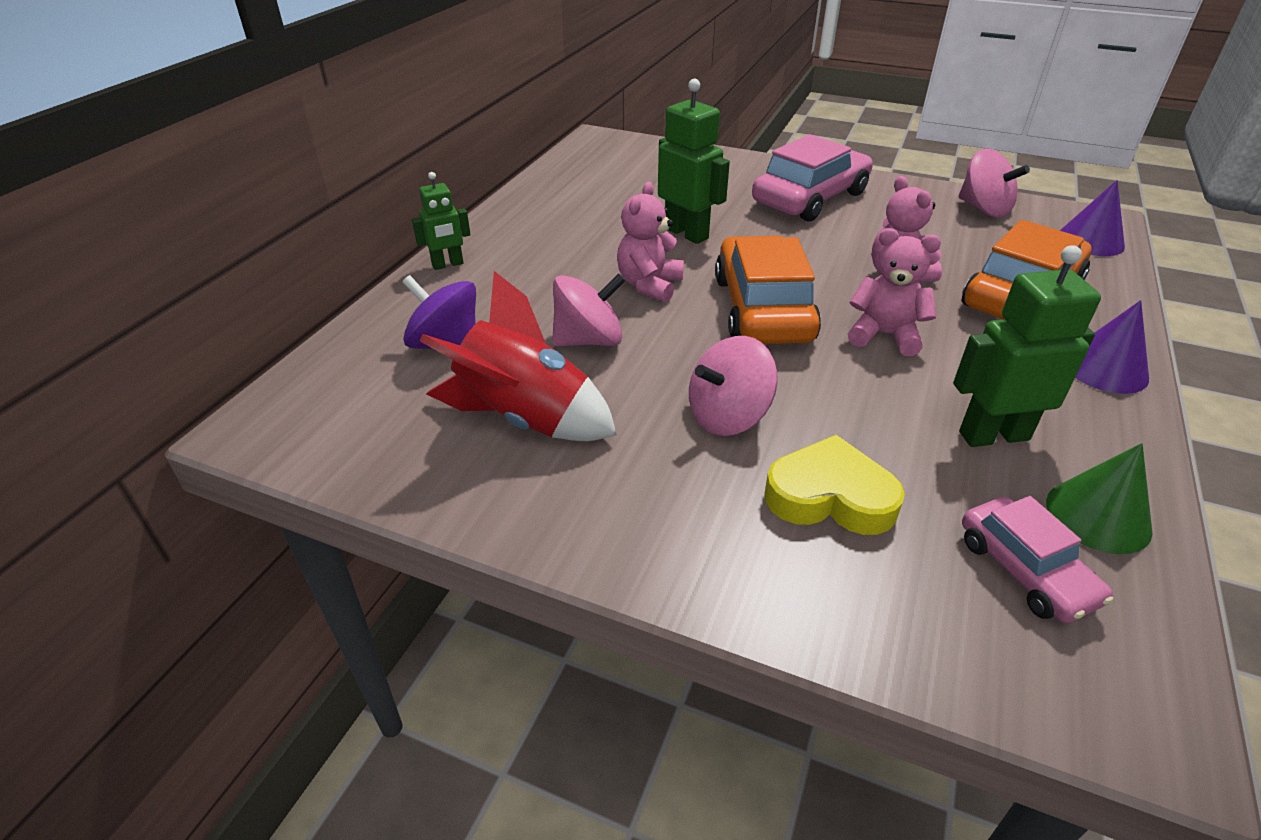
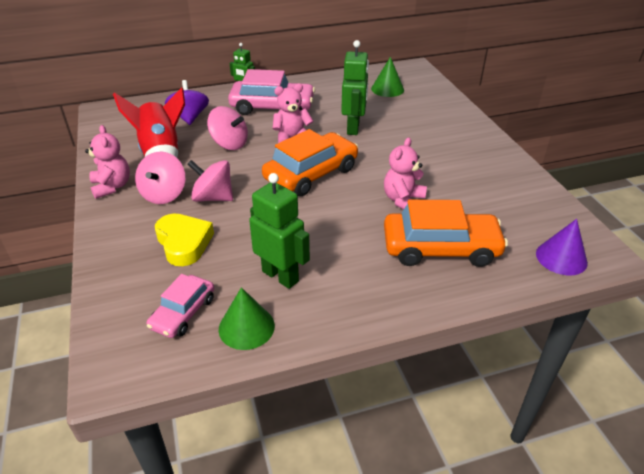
camera: 50 degrees right, 0 degrees up
pink car [752,134,873,221] -> pink car moved to [228,69,315,115]
pink teddy bear [848,228,941,356] -> pink teddy bear moved to [85,125,130,199]
pink spinning top [959,148,1030,217] -> pink spinning top moved to [135,152,185,204]
purple cone [1075,300,1149,394] -> none
none -> green cone [371,57,404,97]

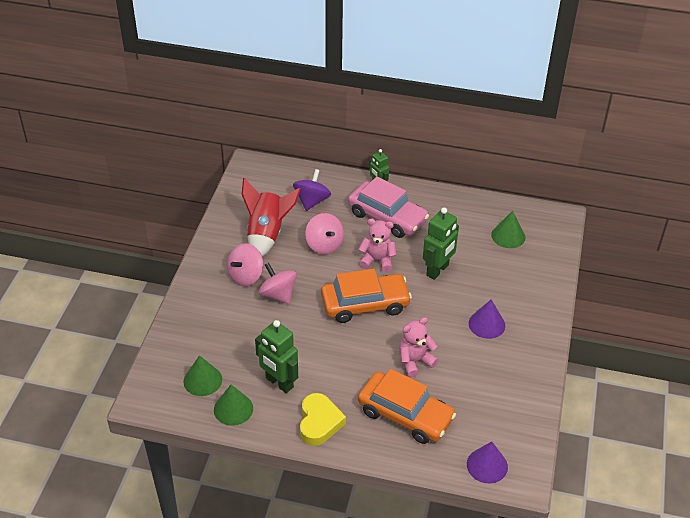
camera: 30 degrees right, 5 degrees up
pink teddy bear [85,125,130,199] -> none
pink car [147,274,214,338] -> green cone [183,355,222,396]
yellow heart [155,213,214,266] -> yellow heart moved to [300,393,346,446]
green robot [249,173,310,289] -> green robot turned 150 degrees clockwise [255,320,298,393]
none -> purple cone [469,300,505,339]

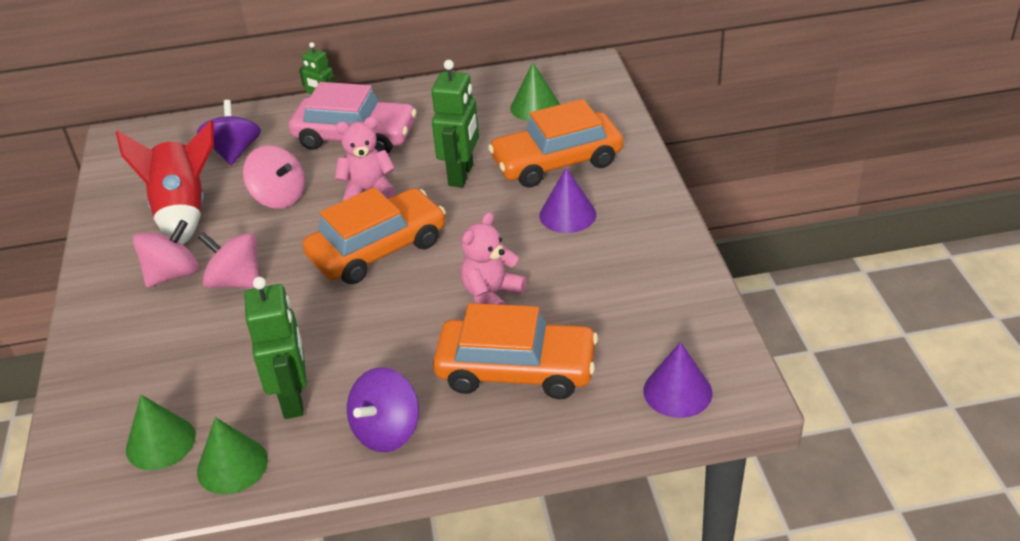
camera: 20 degrees left, 5 degrees down
pink spinning top [227,243,263,286] -> pink spinning top turned 150 degrees counterclockwise [133,220,199,287]
green robot [255,320,298,393] -> green robot turned 120 degrees counterclockwise [244,277,307,419]
yellow heart [300,393,346,446] -> purple spinning top [347,367,419,452]
none -> orange car [488,99,623,188]

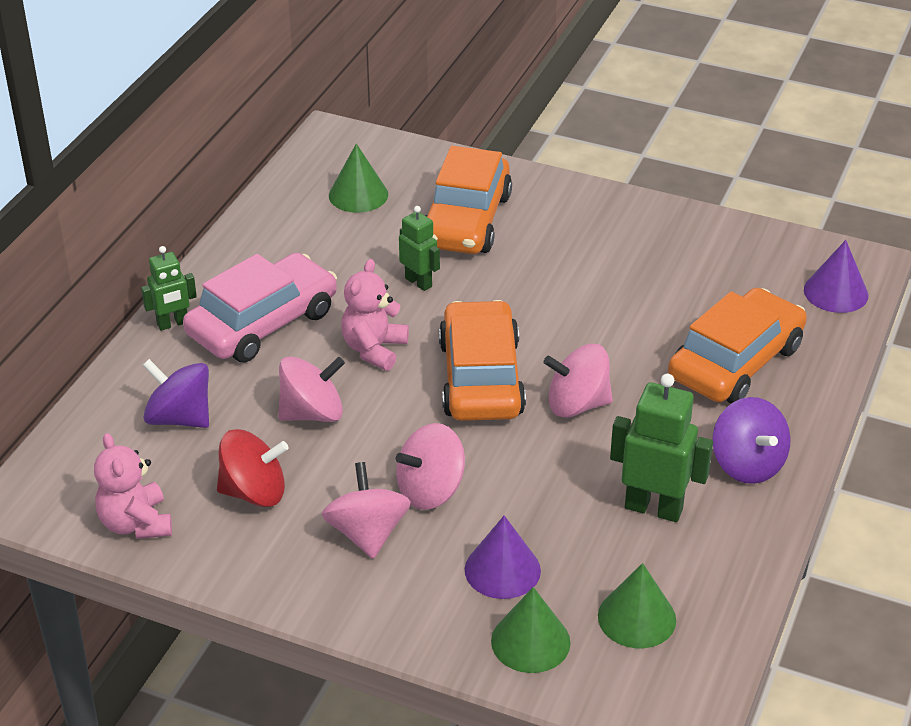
camera: 60 degrees left, 0 degrees up
red rocket [116,120,214,245] -> red spinning top [217,429,289,507]
green cone [197,417,268,494] -> green cone moved to [491,587,571,673]
green robot [431,60,479,187] -> green robot [399,206,440,291], size x0.61
pink teddy bear [461,212,527,305] -> pink teddy bear moved to [94,433,172,539]
purple cone [540,167,596,233] -> purple cone moved to [465,515,541,599]
none -> pink spinning top [544,344,613,418]

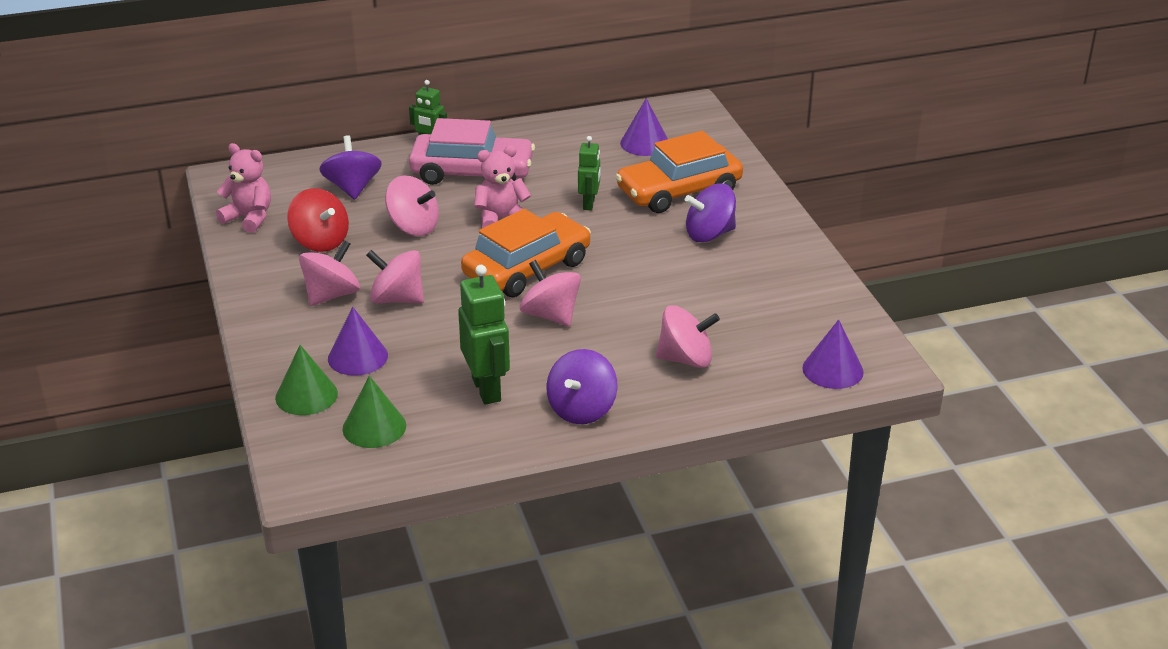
camera: 50 degrees right, 5 degrees down
pink teddy bear [94,433,172,539] -> pink teddy bear turned 90 degrees clockwise [216,143,271,233]
green cone [329,144,388,213] -> purple cone [620,98,668,156]
orange car [668,288,807,404] -> pink spinning top [656,305,720,368]
none -> purple spinning top [685,183,736,242]

